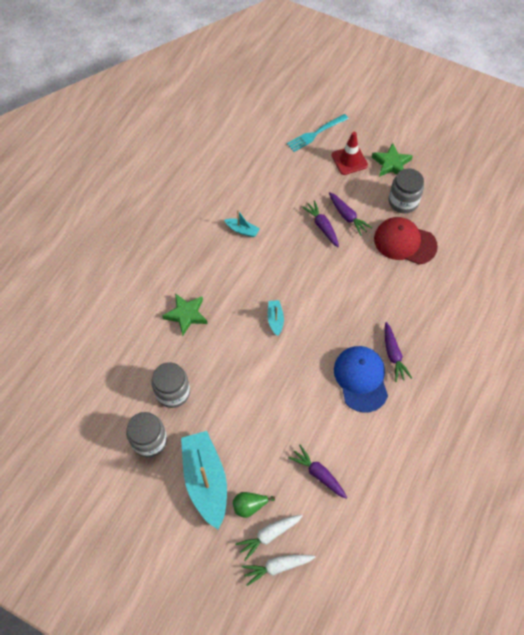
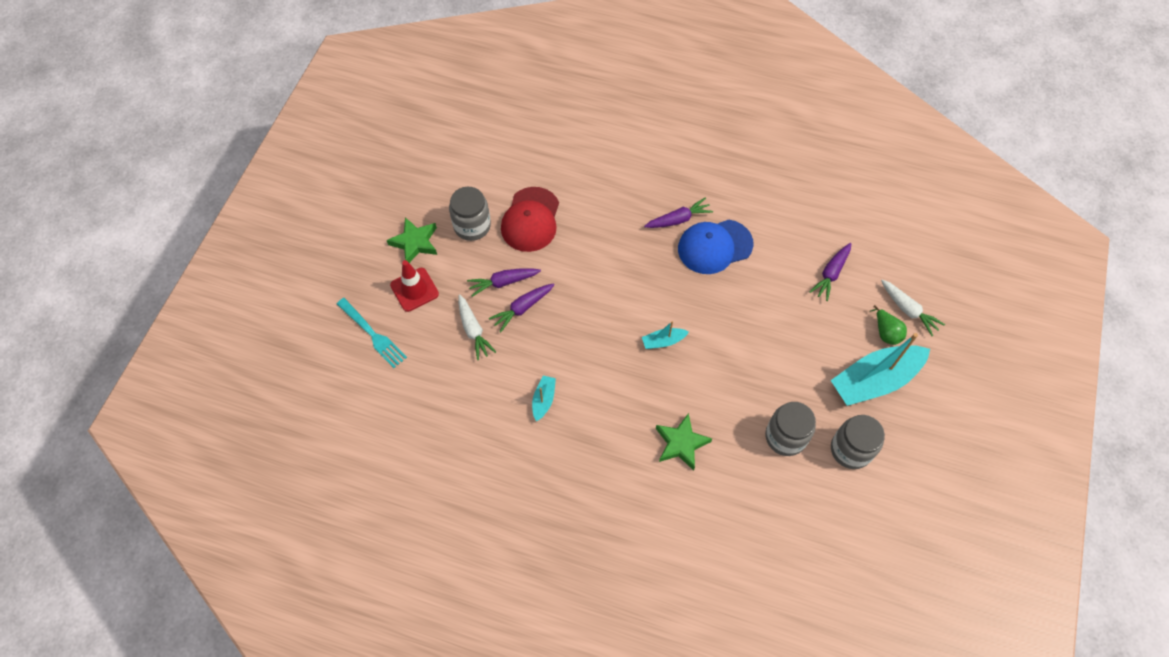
camera: 100 degrees left, 0 degrees up
white carrot [242,555,315,586] -> white carrot moved to [458,294,496,360]
purple carrot [329,192,372,236] -> purple carrot turned 150 degrees counterclockwise [467,268,541,297]

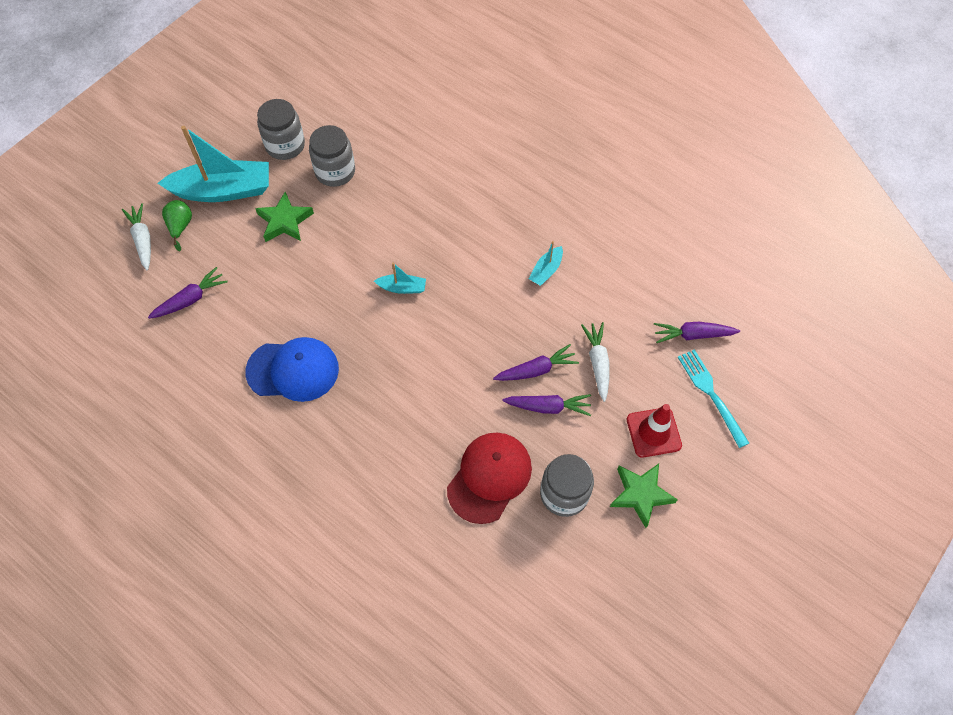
camera: 160 degrees left, 0 degrees up
purple carrot [644,198,713,228] -> purple carrot moved to [654,322,740,343]
green star [656,413,712,471] -> green star moved to [255,192,314,242]

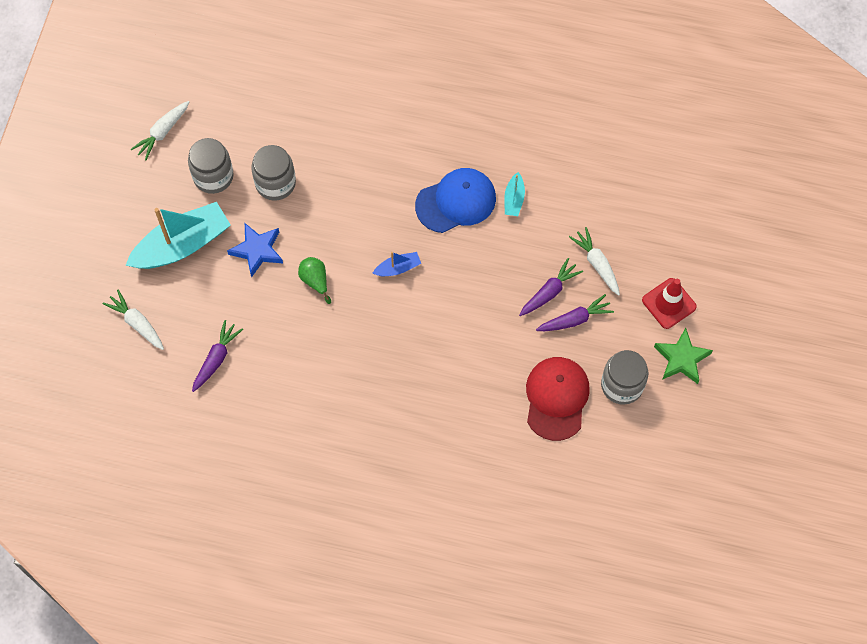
camera: 25 degrees left, 5 degrees up
green pear [162,200,192,252] -> green pear moved to [298,257,331,304]
blue cap [245,337,339,402] -> blue cap moved to [415,168,496,233]
green star [255,192,314,242] -> blue star [227,223,283,278]
turquoise boat [374,263,426,294] -> blue boat [373,252,421,276]
purple carrot [654,322,740,343] -> none
turquoise fork [678,349,749,448] -> none
none -> white carrot [131,101,189,160]

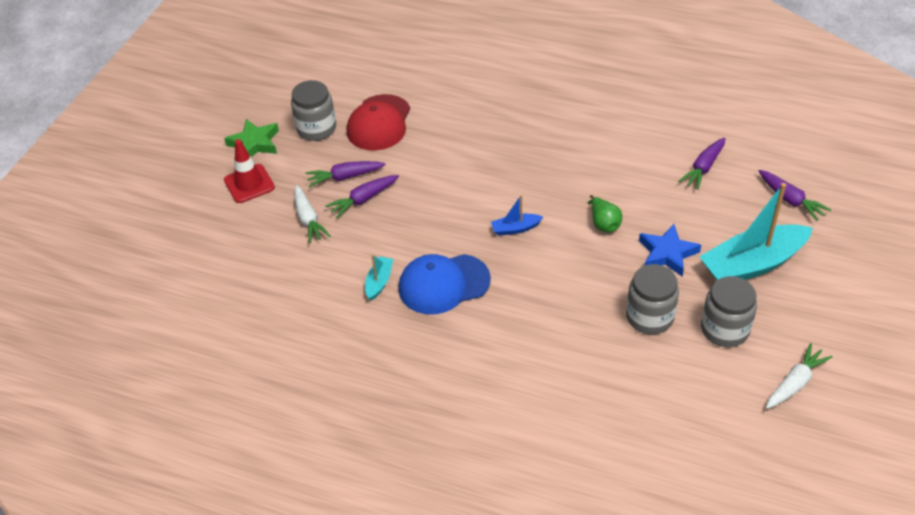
camera: 170 degrees left, 20 degrees down
white carrot [103,290,164,350] -> purple carrot [759,170,831,221]

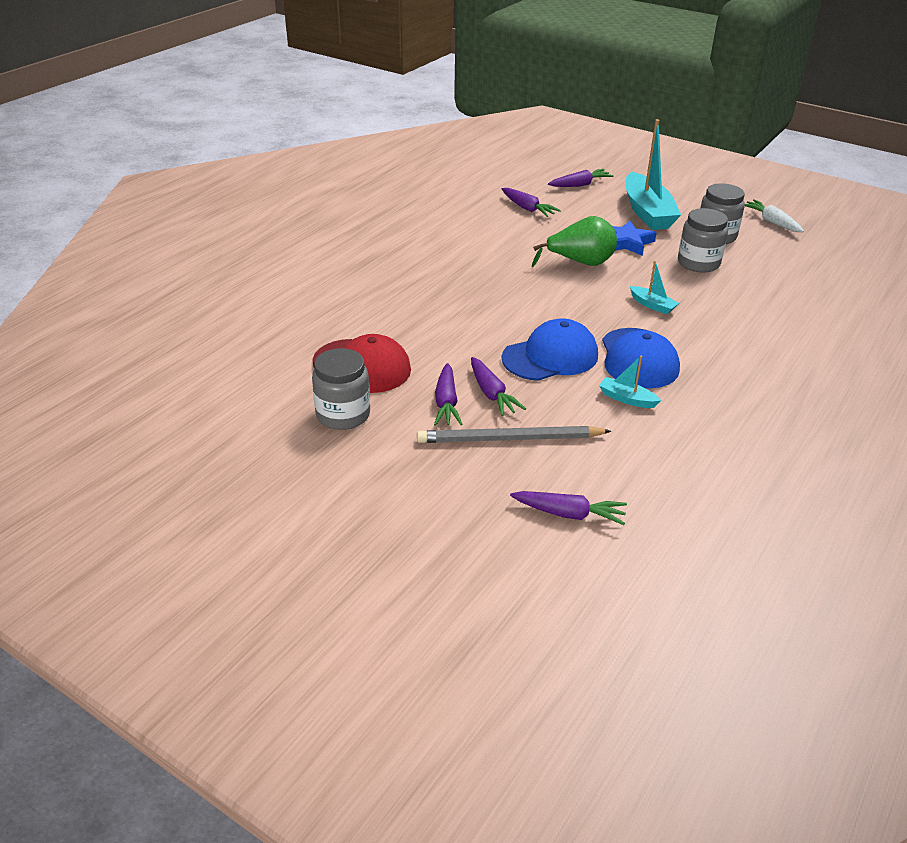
camera: 80 degrees left, 10 degrees down
green star [224,119,279,157] -> none
red traffic cone [224,139,275,203] -> none
white carrot [294,185,331,243] -> grey pencil [417,426,611,443]
blue boat [491,195,543,236] -> none
green pear [588,195,622,232] -> green pear [532,216,617,267], size x1.69
none -> blue cap [502,318,598,381]
none -> purple carrot [510,491,627,525]
none -> turquoise boat [630,261,679,314]

